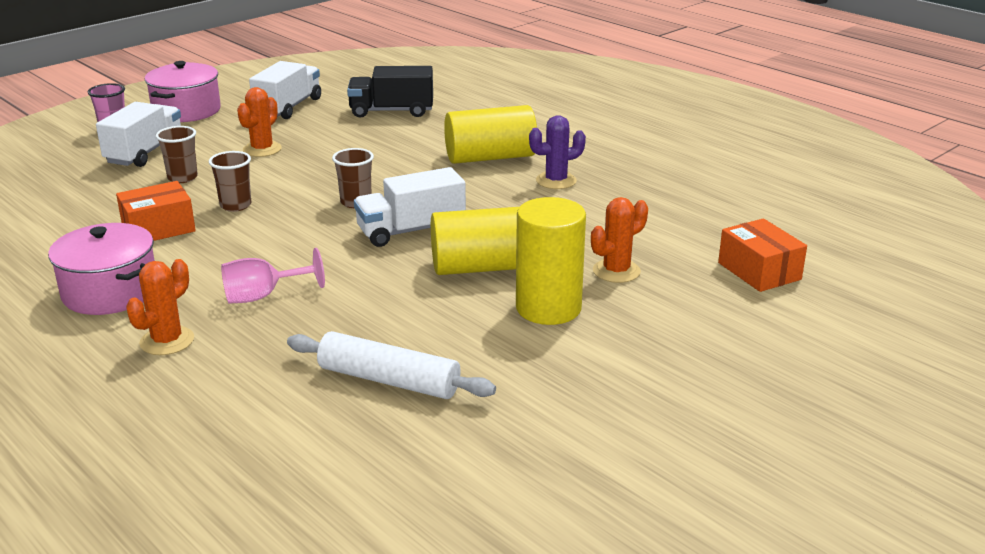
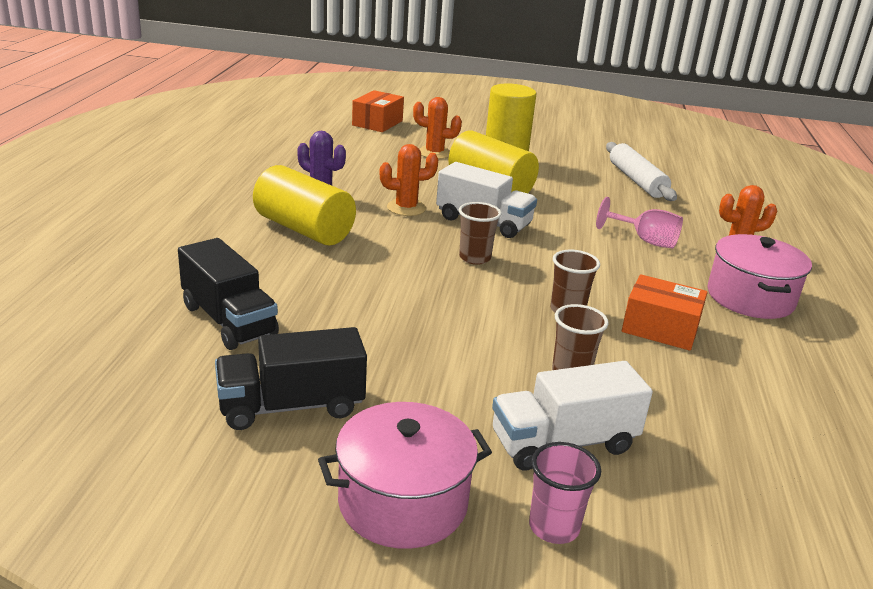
camera: 130 degrees left, 0 degrees up
orange cactus [237,87,282,157] -> orange cactus moved to [380,144,438,216]
white truck [249,61,321,119] -> black truck [215,327,367,430]

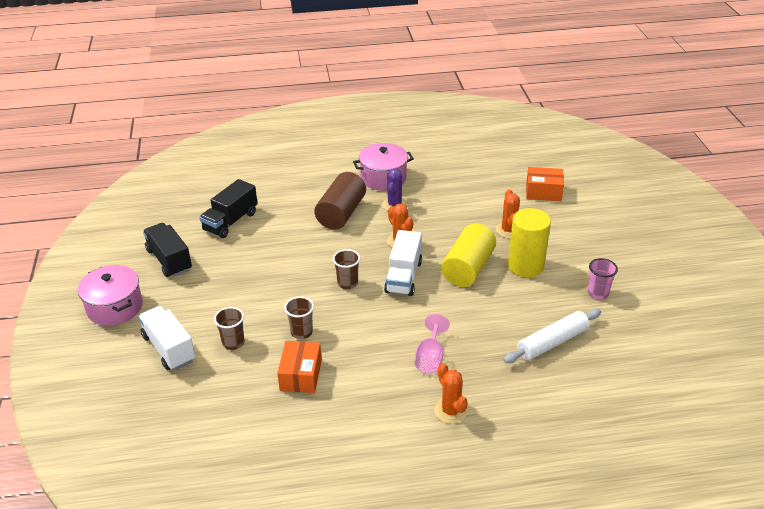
camera: 75 degrees right, 10 degrees up
yellow cylinder [253,165,356,246] -> brown cylinder [314,172,366,230]
pink cup [529,442,601,544] -> pink cup moved to [588,258,618,299]
pink pot [708,234,812,319] -> pink pot moved to [353,143,414,190]

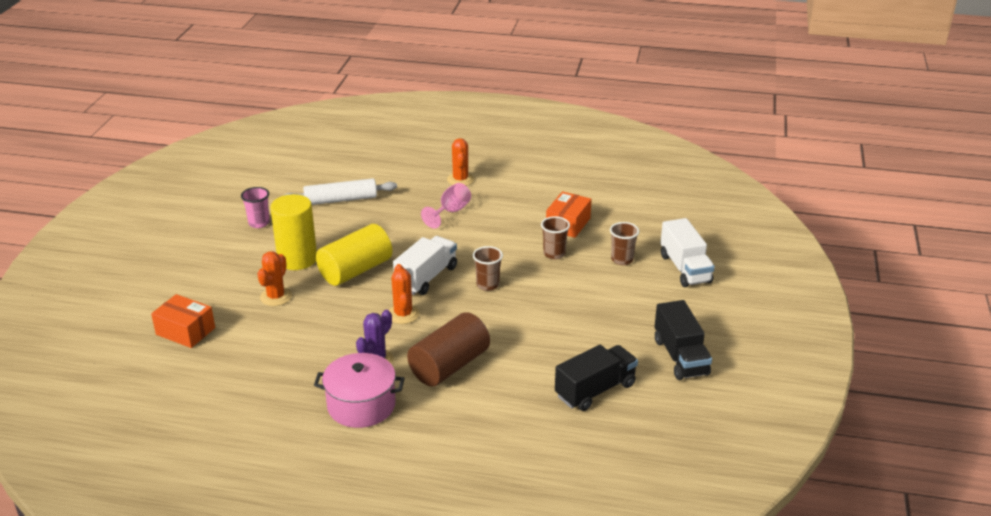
camera: 160 degrees left, 5 degrees down
pink pot [78,265,143,326] -> none

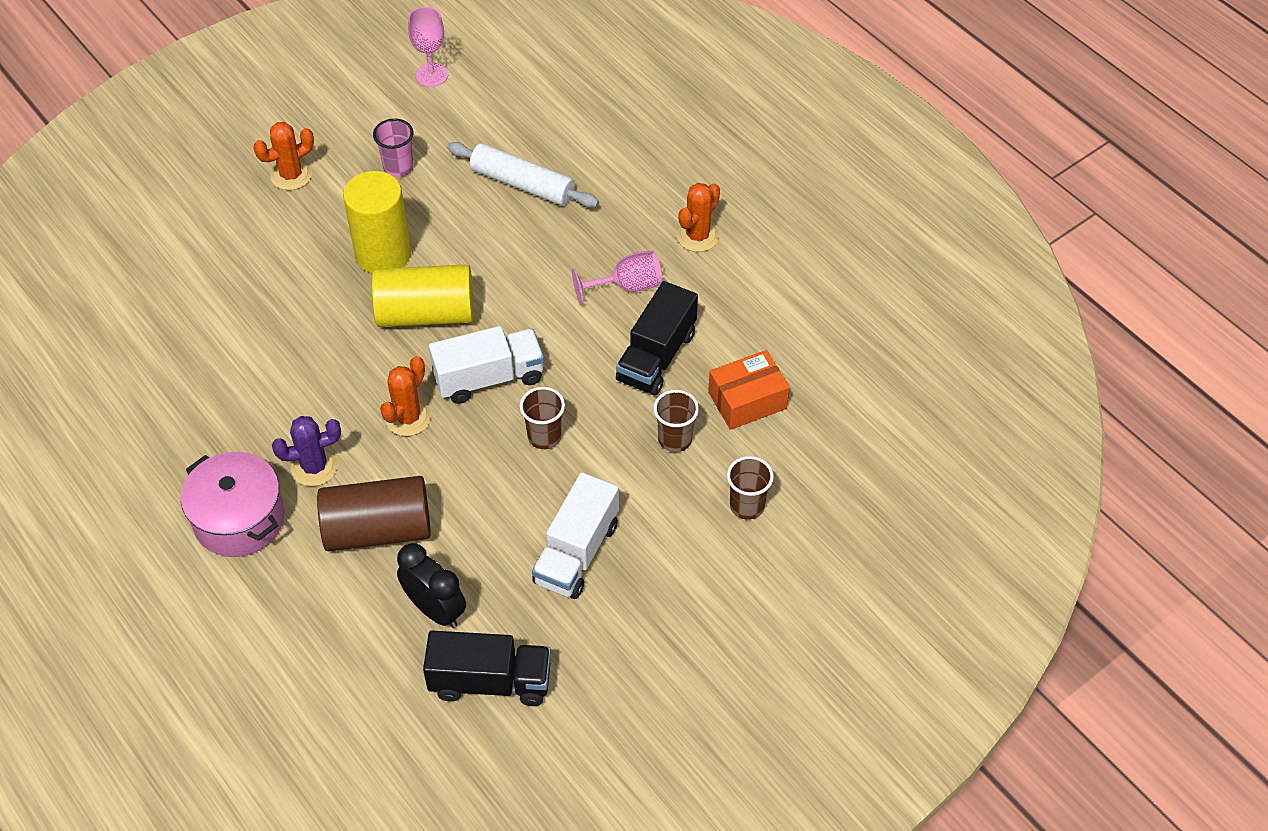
camera: 40 degrees right, 20 degrees up
orange box [151,294,215,348] -> none
orange cactus [257,251,292,306] -> orange cactus moved to [253,122,314,190]
black truck [655,300,712,380] -> black truck moved to [616,281,698,396]
white truck [660,218,715,287] -> white truck moved to [532,472,619,599]
none -> black clock [397,543,466,628]
none -> pink goblet [408,7,448,87]

